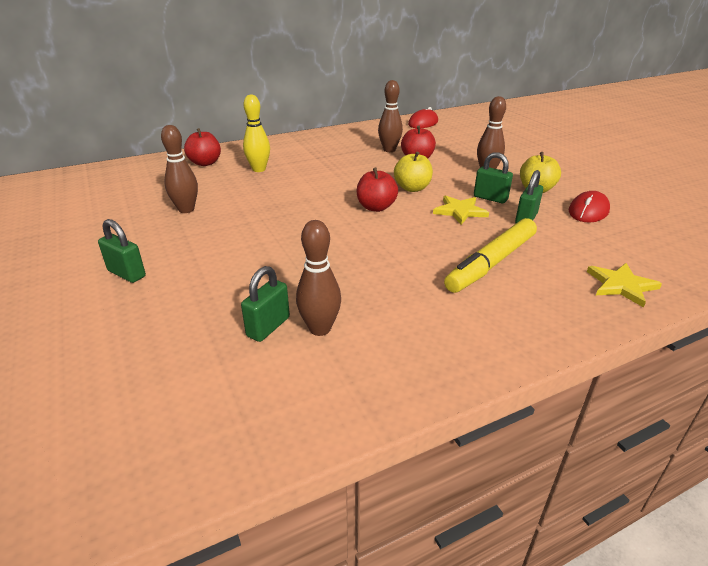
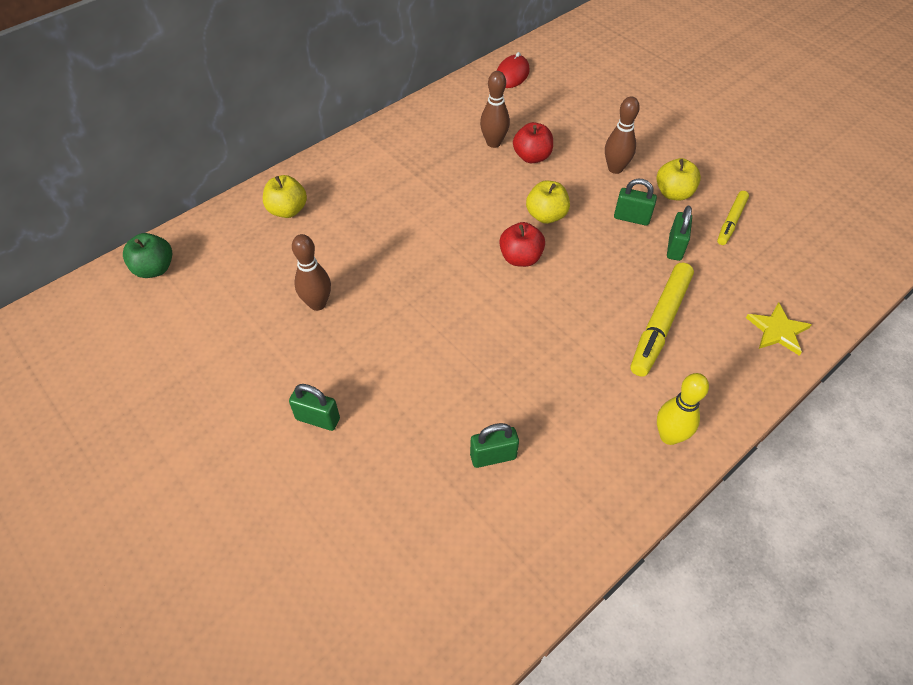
camera: 15 degrees left, 20 degrees up
red apple [184,128,221,166] -> yellow apple [263,175,307,218]
green padlock [241,266,290,342] -> green padlock turned 60 degrees clockwise [470,423,519,468]
yellow bowling pin [243,94,270,172] -> yellow bowling pin moved to [657,373,709,445]
brown bowling pin [296,220,341,336] -> none
yellow star [433,195,489,225] -> none
red mouse [569,191,610,222] -> yellow marker [717,191,749,245]
none -> green apple [123,233,172,278]

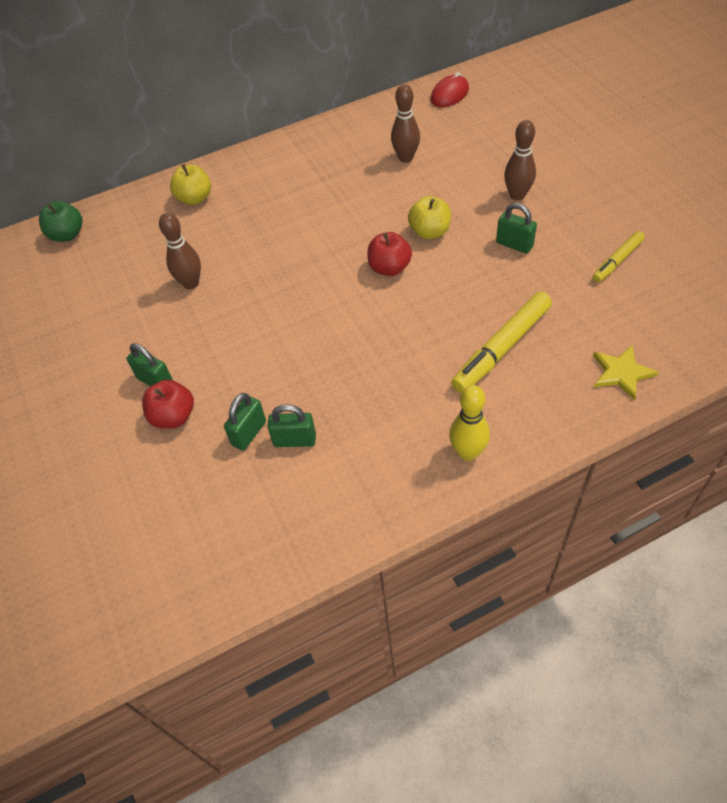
camera: 20 degrees right, 0 degrees up
red apple [513,122,553,163] -> red apple moved to [142,380,194,429]
yellow apple [656,158,701,200] -> none
green padlock [667,206,692,261] -> green padlock moved to [224,393,266,451]

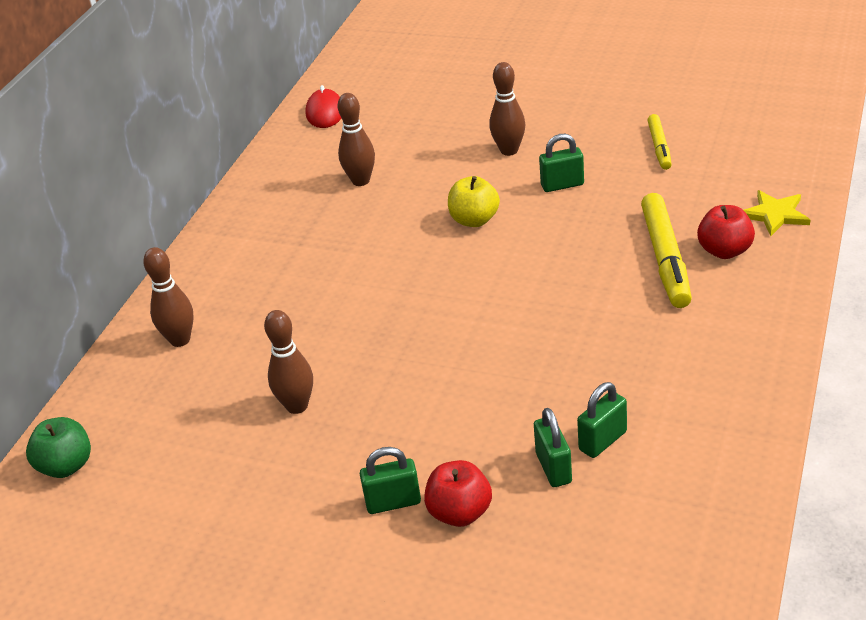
camera: 45 degrees left, 15 degrees down
yellow apple [170,164,211,205] -> brown bowling pin [143,247,194,347]
red apple [367,232,412,276] -> red apple moved to [697,205,755,259]
yellow bowling pin [449,385,490,461] -> none

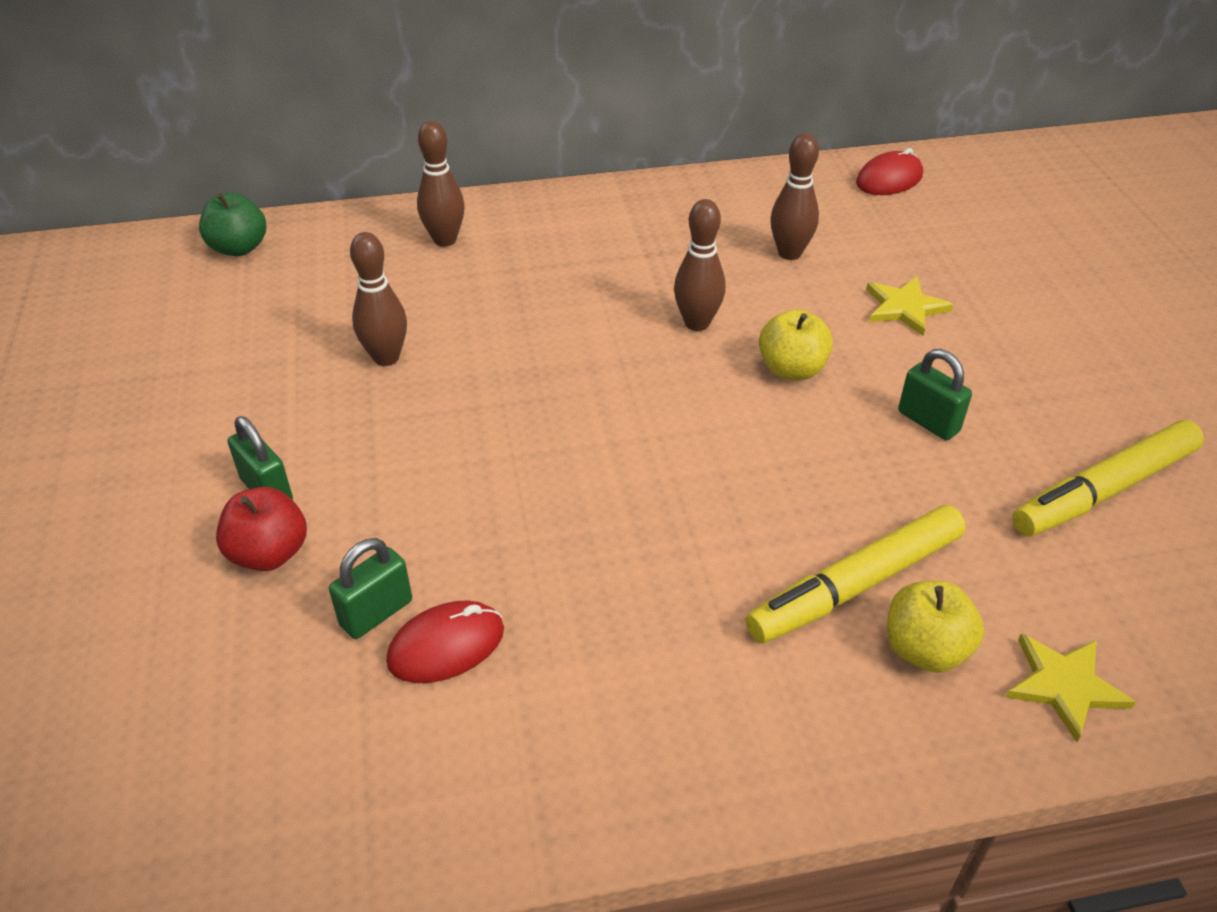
camera: 55 degrees right, 5 degrees up
brown bowling pin [489,62,526,156] -> brown bowling pin moved to [674,199,726,331]
green padlock [577,382,627,458] -> red mouse [386,600,504,683]
yellow marker [648,114,672,170] -> yellow marker [1012,420,1204,536], size x1.70
red apple [697,205,755,259] -> yellow apple [887,581,984,673]
none -> yellow star [866,277,954,336]

